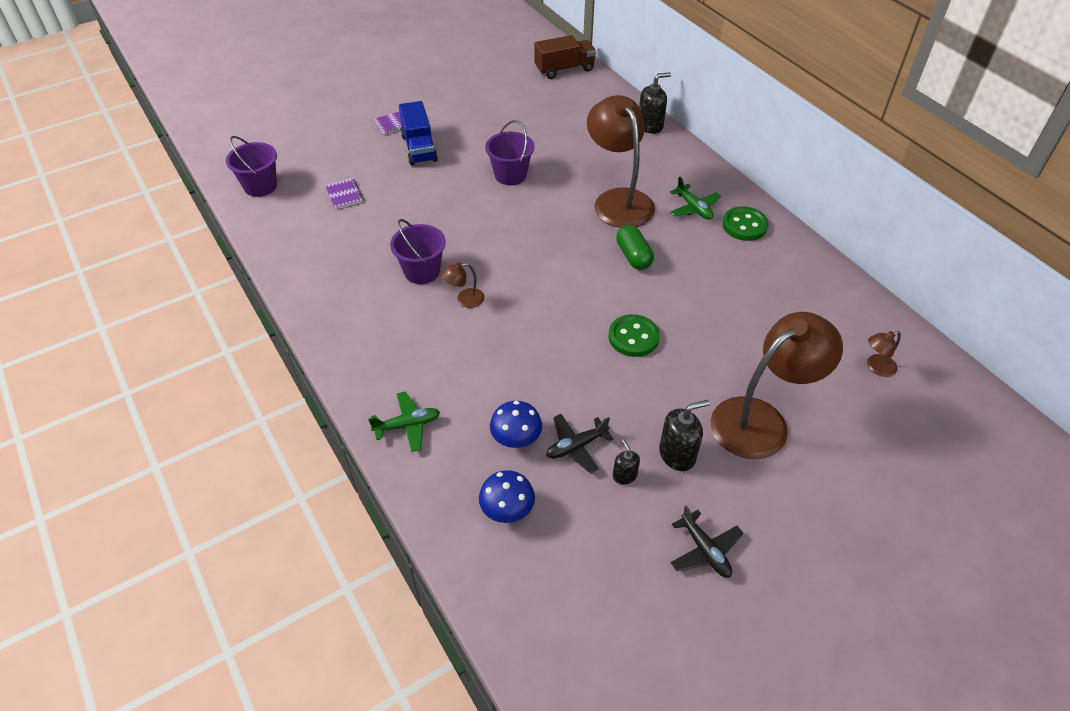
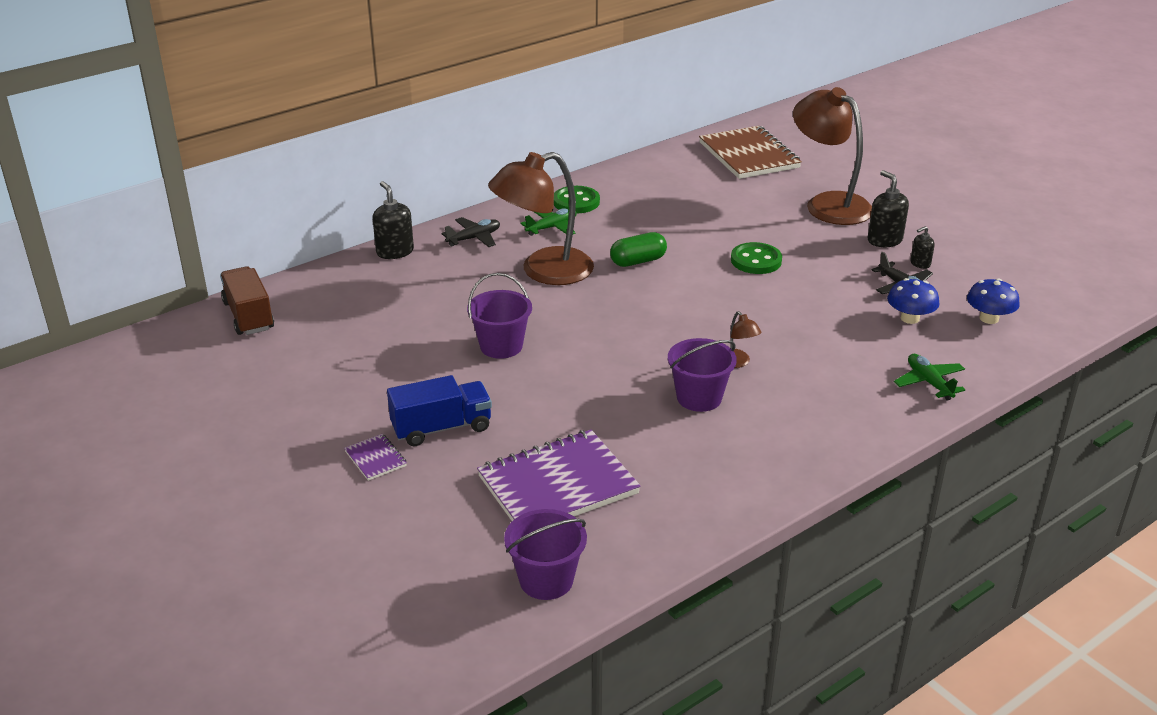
camera: 95 degrees left, 15 degrees down
purple notebook [325,178,363,209] -> purple notebook [477,430,641,521], size x2.31
black plane [671,505,744,578] -> black plane moved to [442,217,500,247]
brown lamp [867,331,901,377] -> brown notebook [699,126,802,179]

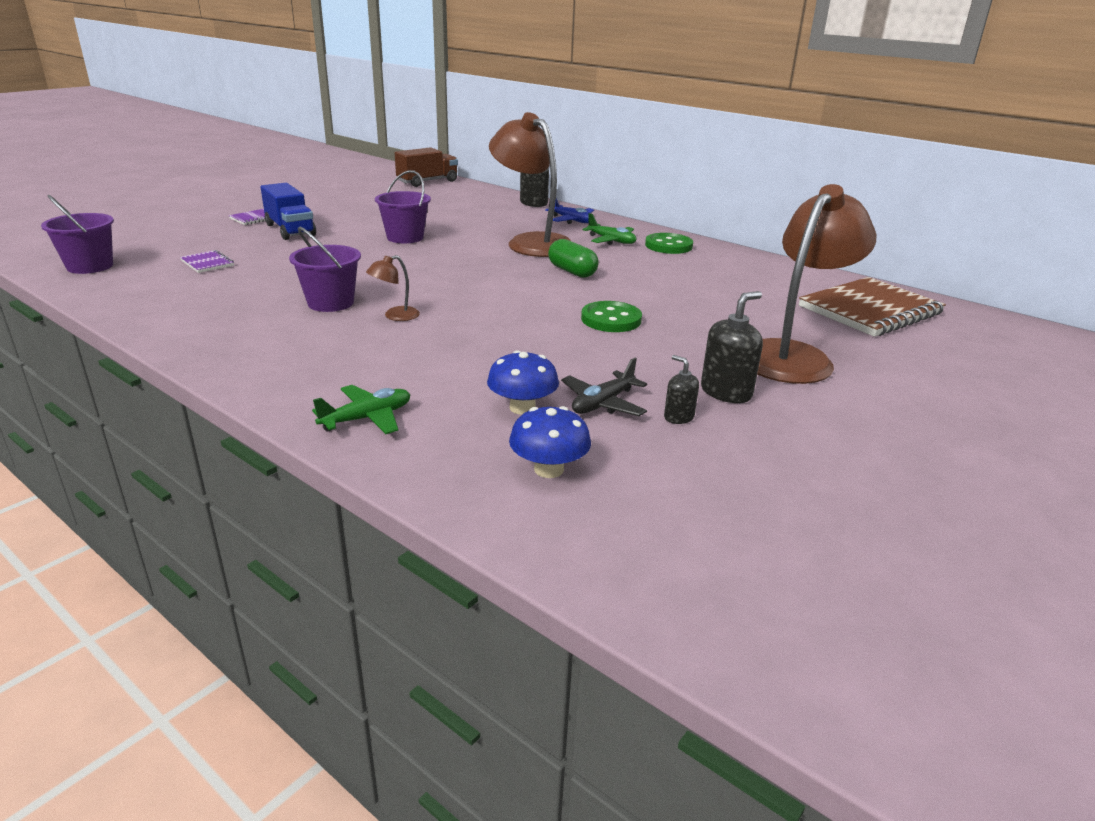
camera: 75 degrees right, 5 degrees down
black plane [442,217,500,247] -> blue plane [545,198,594,224]
purple notebook [477,430,641,521] -> purple notebook [180,250,234,273], size x0.43

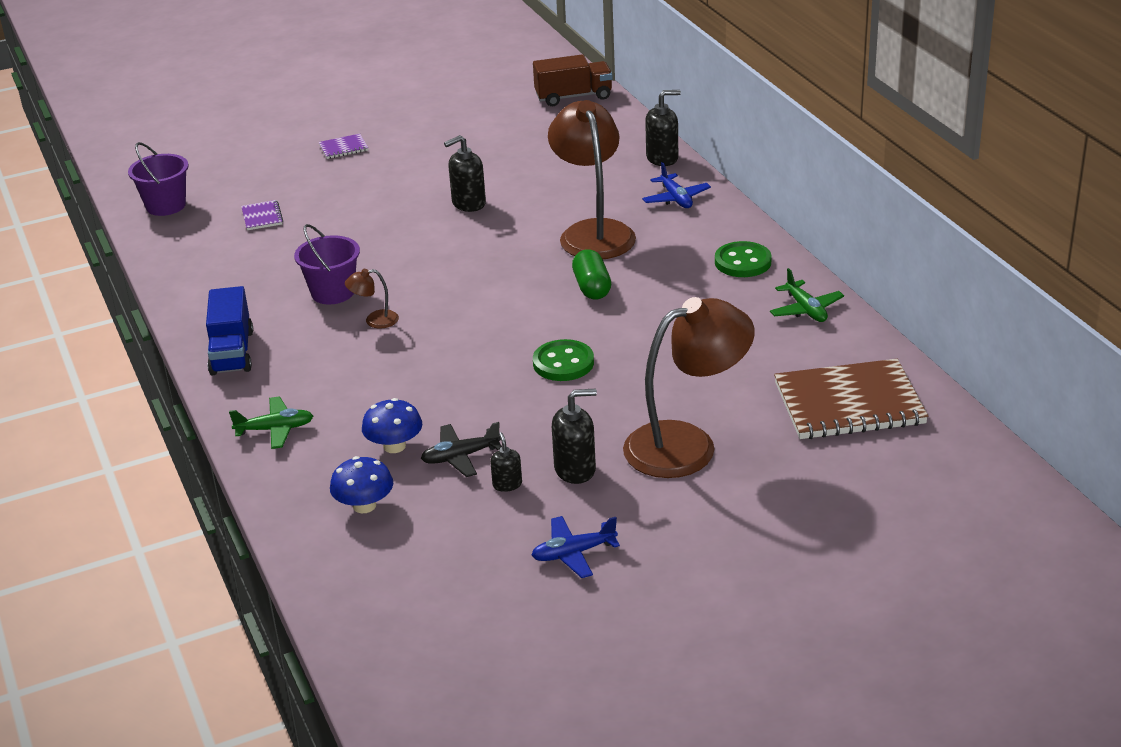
camera: 30 degrees right, 5 degrees up
blue truck [261,183,316,240] -> blue truck moved to [206,286,253,375]
purple bucket [375,170,431,243] -> black soap dispenser [444,135,486,212]
green plane [583,213,636,245] -> green plane moved to [770,268,844,322]
none -> blue plane [531,516,620,578]

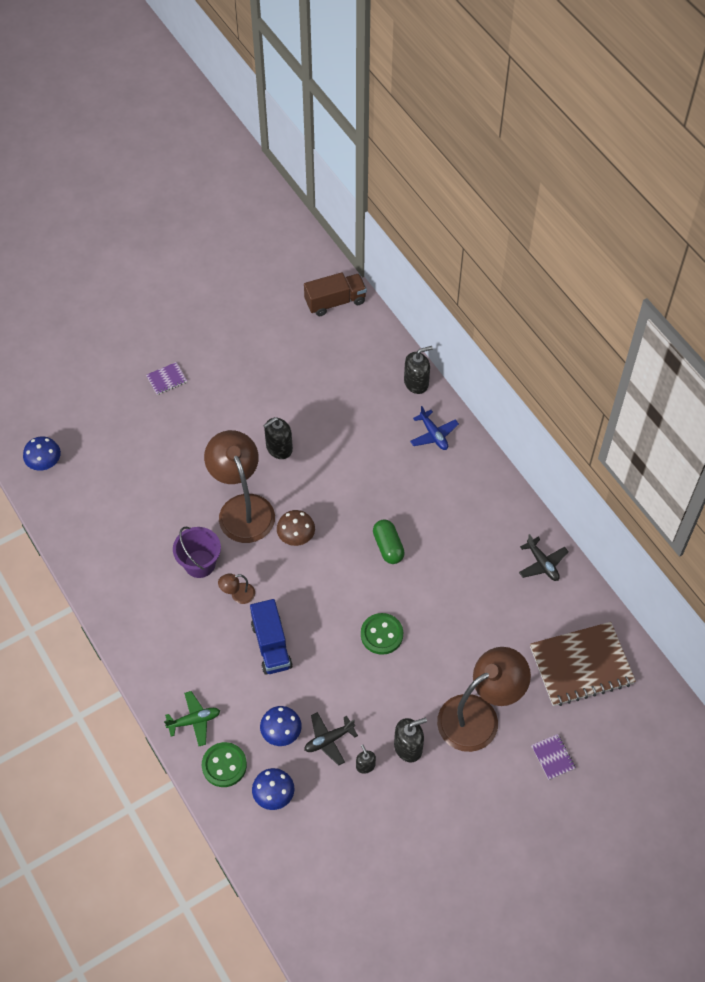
camera: 10 degrees left, 25 degrees up
purple bucket [128,142,189,216] -> blue mushroom [23,436,61,471]
blue truck [206,286,253,375] -> blue truck moved to [250,599,293,675]
purple notebook [241,200,283,230] -> purple notebook moved to [531,734,576,780]
blue plane [531,516,620,578] -> none
brown lamp [548,100,636,259] -> brown lamp moved to [204,430,275,543]
green button [715,241,772,277] -> green button moved to [202,742,247,787]
green plane [770,268,844,322] -> black plane [519,534,569,581]
none -> brown mushroom [277,510,315,546]

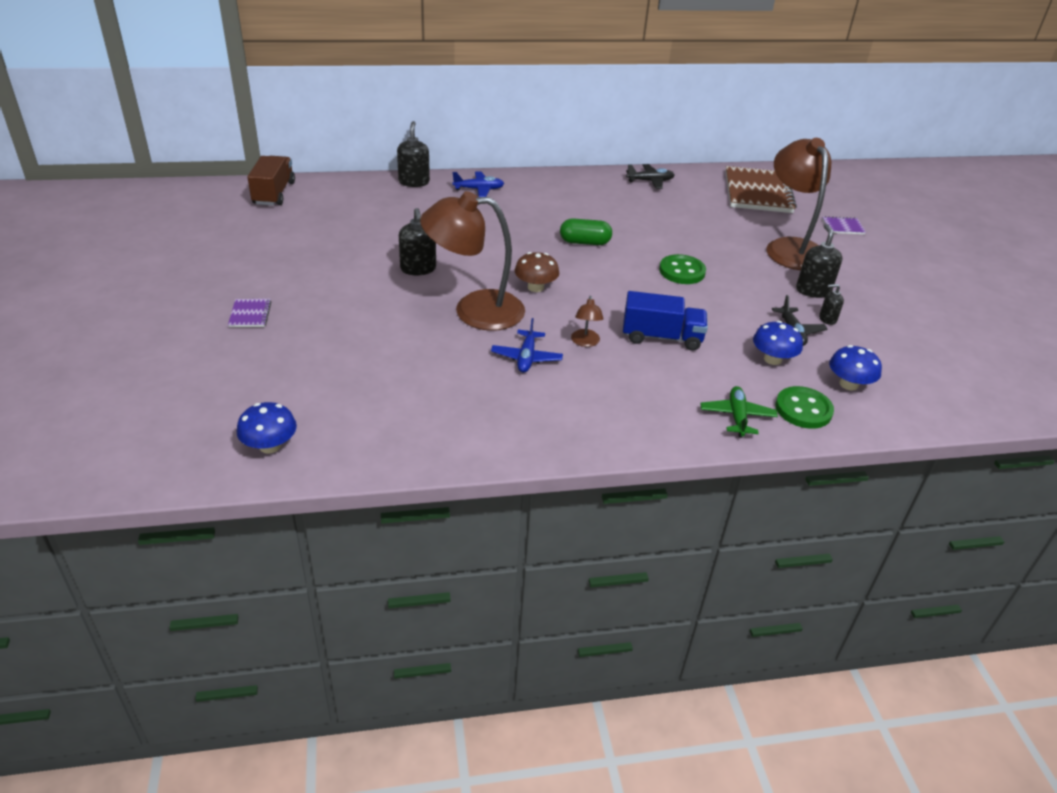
camera: 70 degrees left, 20 degrees down
purple bucket [173,527,221,578] -> blue plane [491,318,563,373]

